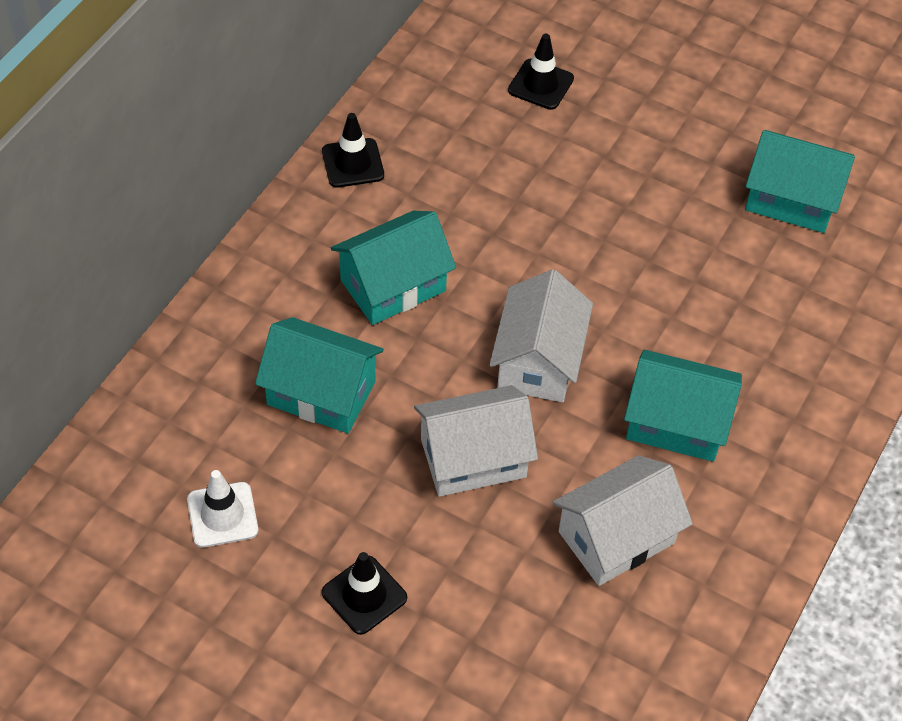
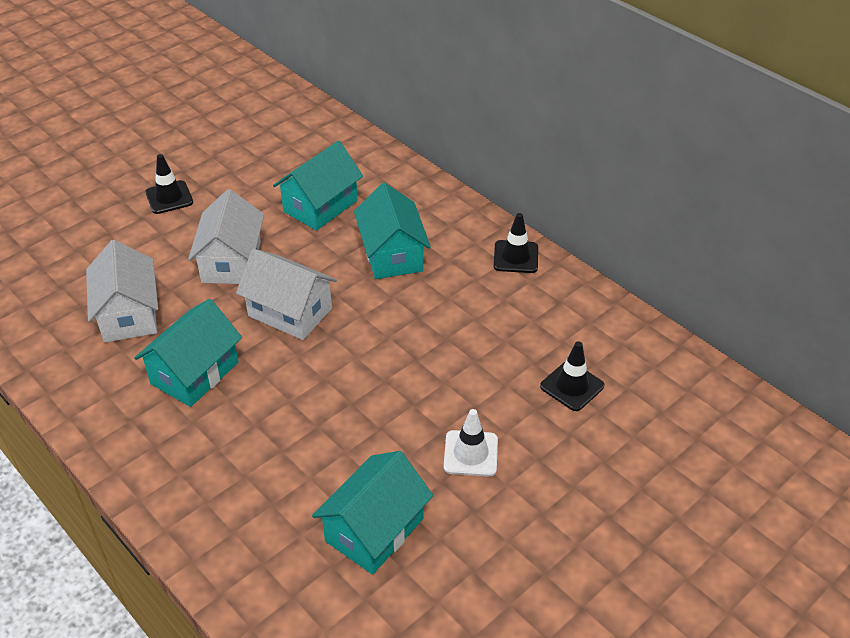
camera: 110 degrees right, 10 degrees down
white traffic cone [187,470,258,548] -> white traffic cone moved to [444,409,498,477]

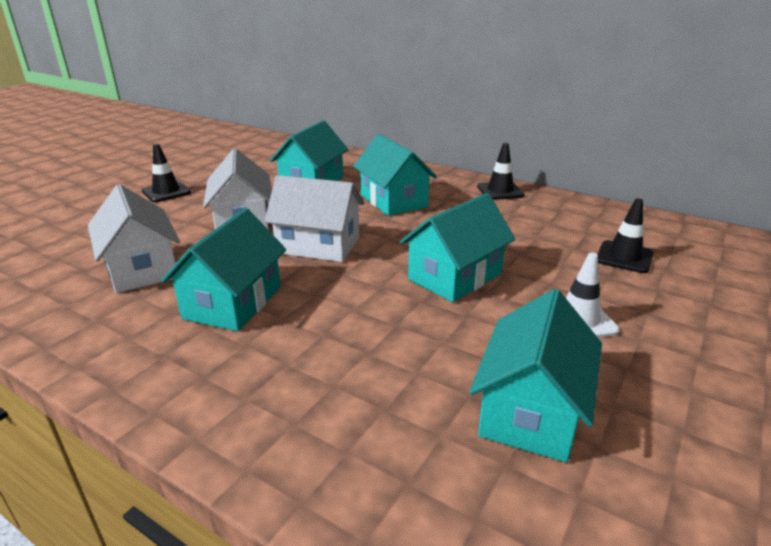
camera: 15 degrees left, 15 degrees down
none -> turquoise house [400,193,516,302]

